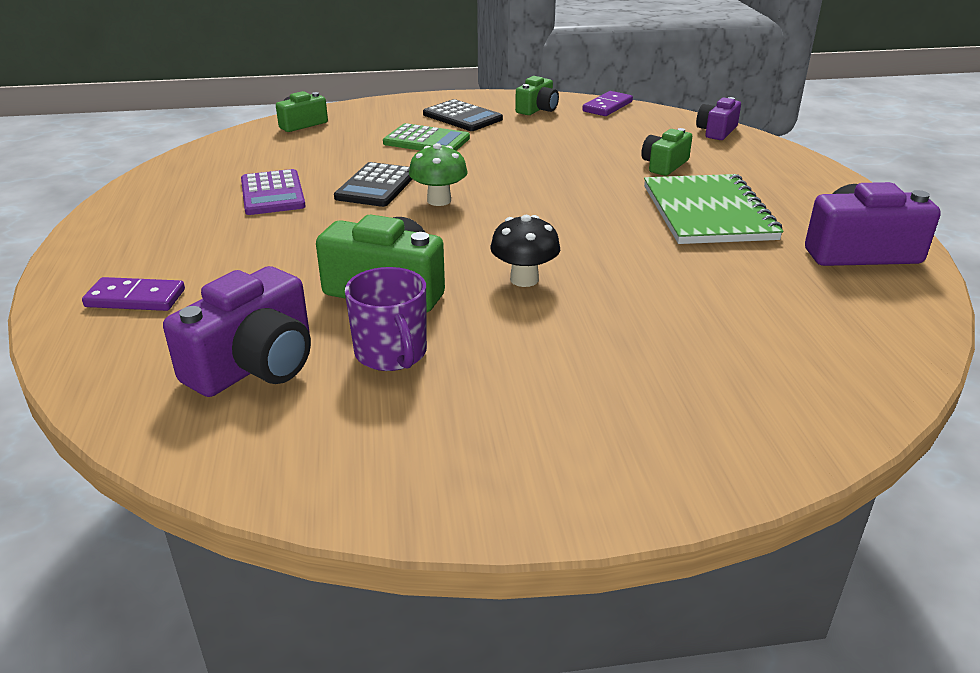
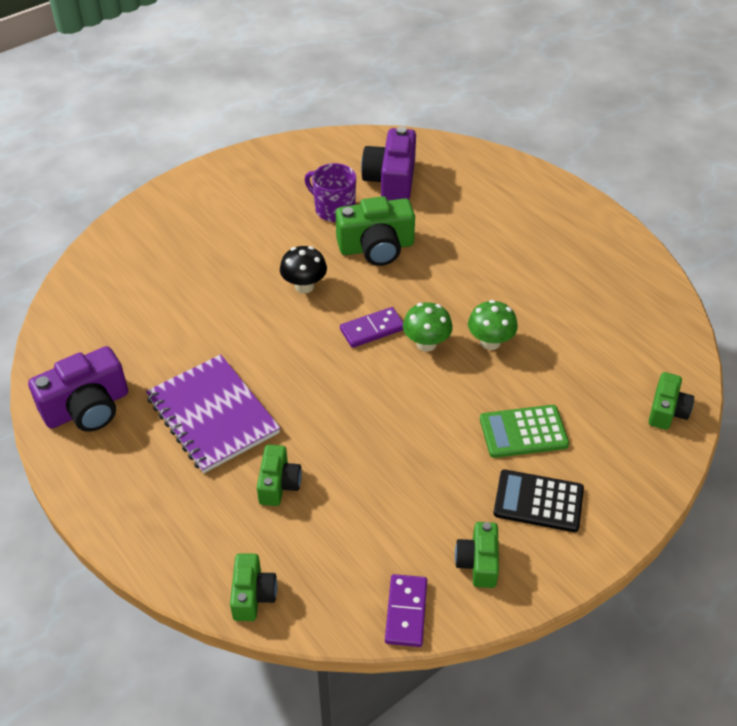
camera: 150 degrees right, 15 degrees up
purple domino [82,277,185,311] -> purple domino moved to [340,307,403,348]
purple calculator [241,169,306,215] -> none
black calculator [334,162,413,207] -> green mushroom [468,300,518,350]
green notebook [644,174,783,244] -> purple notebook [146,354,280,473]
purple camera [696,97,741,140] -> green camera [230,553,277,621]

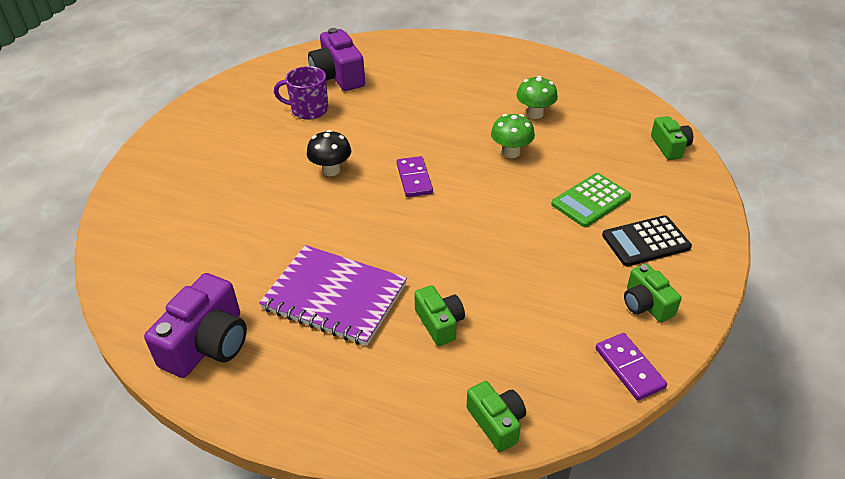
camera: 30 degrees left, 5 degrees down
green camera [335,196,415,266] -> none
purple domino [340,307,403,348] -> purple domino turned 45 degrees counterclockwise [397,156,433,197]
green mushroom [403,302,453,352] -> green mushroom moved to [516,76,558,119]

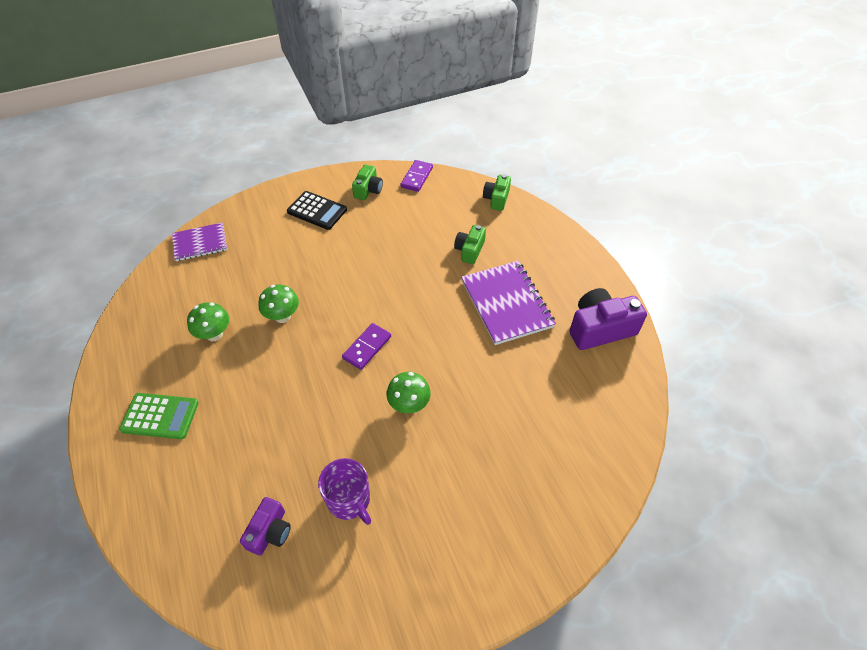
camera: 135 degrees left, 10 degrees up
black mushroom [307,130,351,176] -> green mushroom [386,372,431,413]
purple camera [308,28,365,91] -> purple camera [240,497,291,556], size x0.60
green calculator [551,173,631,227] -> green calculator moved to [119,393,199,439]
green camera [651,116,693,160] -> purple notebook [172,222,227,261]

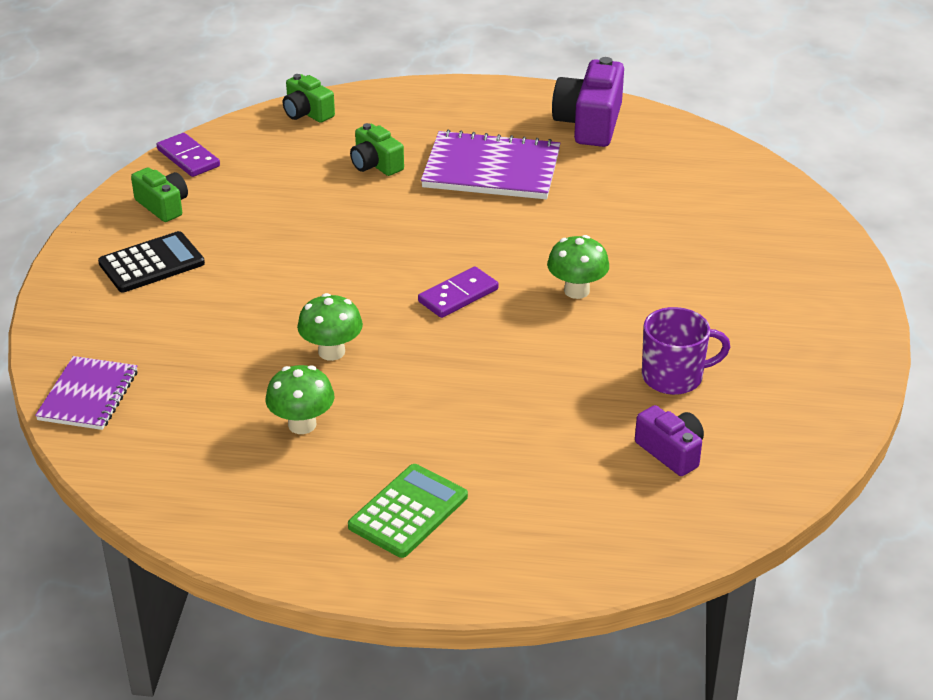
camera: 60 degrees left, 15 degrees down
purple domino [342,323,391,370] -> purple domino turned 75 degrees clockwise [418,266,499,318]

